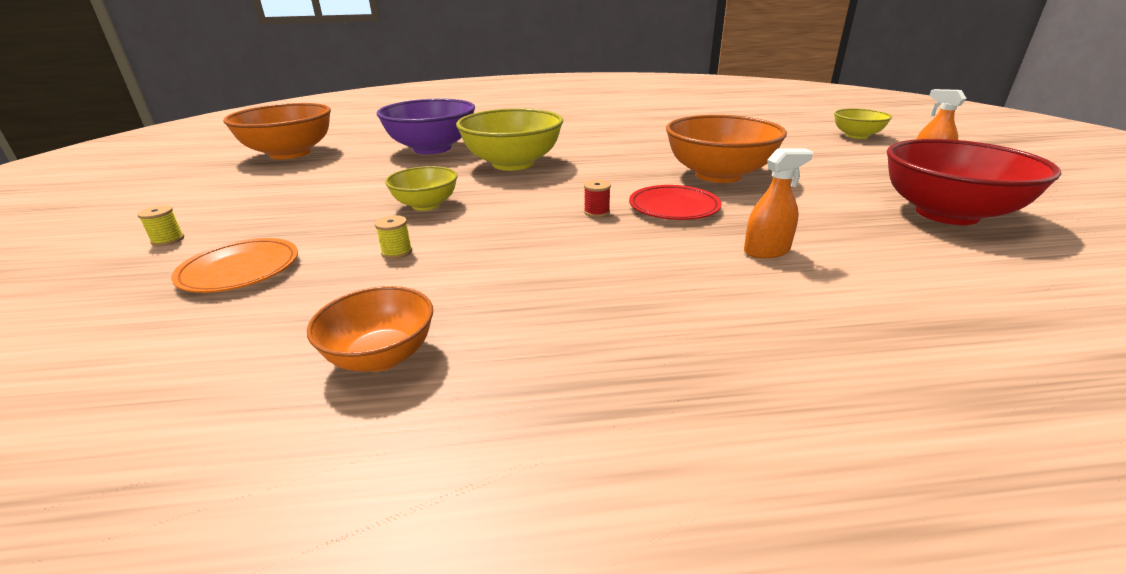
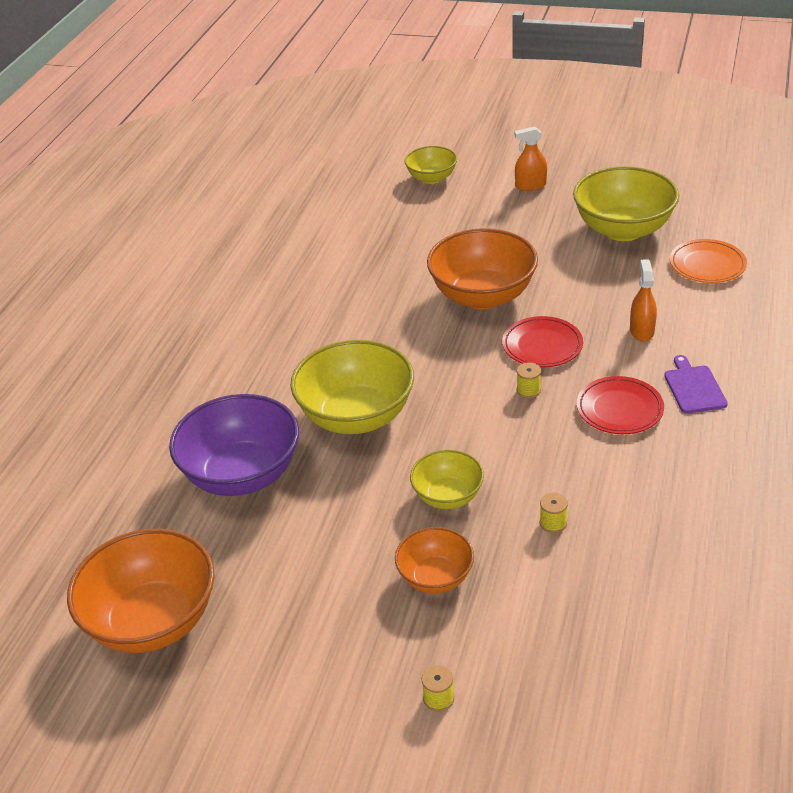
camera: 65 degrees left, 10 degrees up
orange plate [171,238,298,293] -> orange plate moved to [670,239,747,283]
orange bowl [307,286,433,372] -> orange bowl moved to [395,527,474,594]
red spool [584,180,611,217] -> yellow spool [517,362,541,398]
red bowl [887,139,1061,225] -> yellow bowl [573,166,679,241]
none -> red plate [577,376,664,434]
none -> purple cutting board [664,355,728,414]

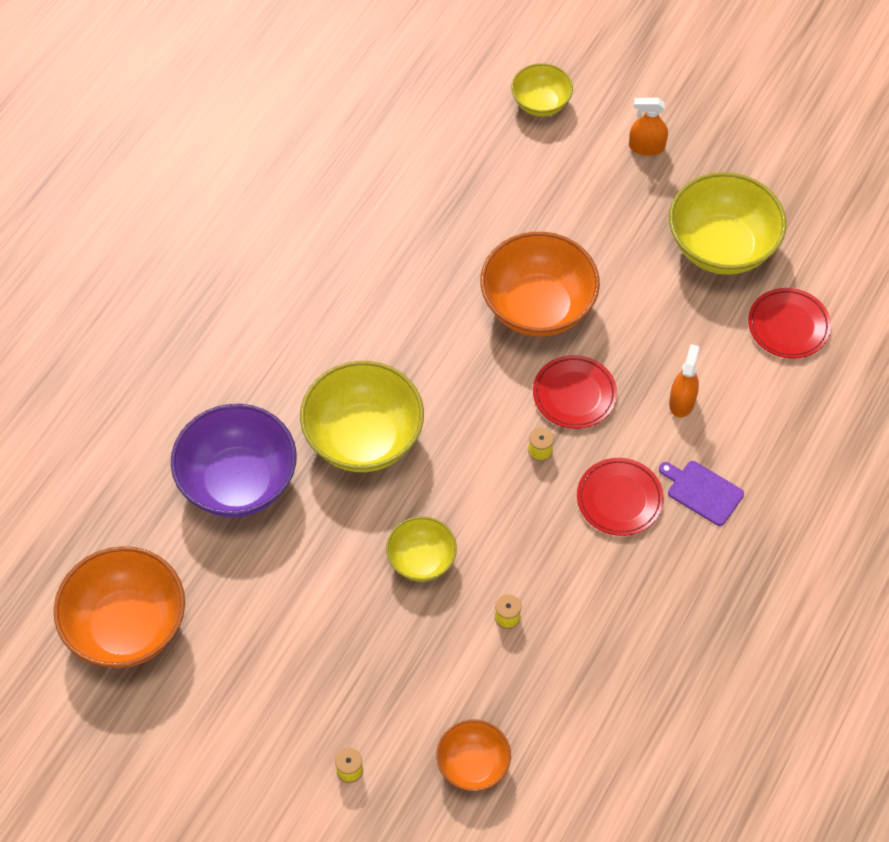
camera: 10 degrees right, 20 degrees up
orange bowl [395,527,474,594] -> orange bowl moved to [436,720,511,791]
purple cutting board [664,355,728,414] -> purple cutting board turned 60 degrees counterclockwise [659,461,744,526]
orange plate [670,239,747,283] -> red plate [748,288,831,359]

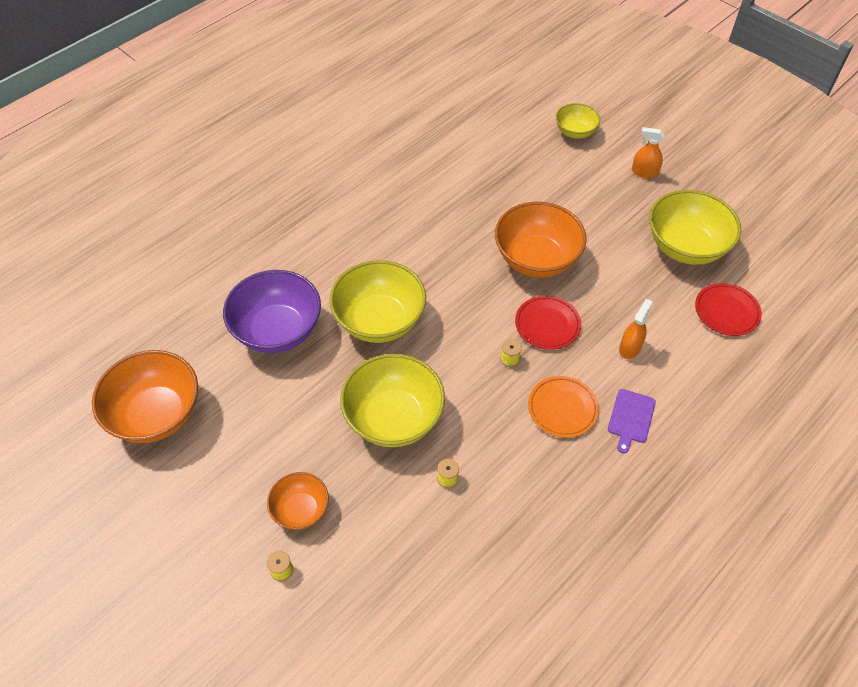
camera: 15 degrees right, 5 degrees down
yellow bowl [386,516,457,582] -> yellow bowl [340,354,445,447], size x1.80
orange bowl [436,720,511,791] -> orange bowl moved to [267,472,329,530]
red plate [577,458,664,536] -> orange plate [528,376,599,438]
purple cutting board [659,461,744,526] -> purple cutting board turned 120 degrees counterclockwise [608,389,656,454]

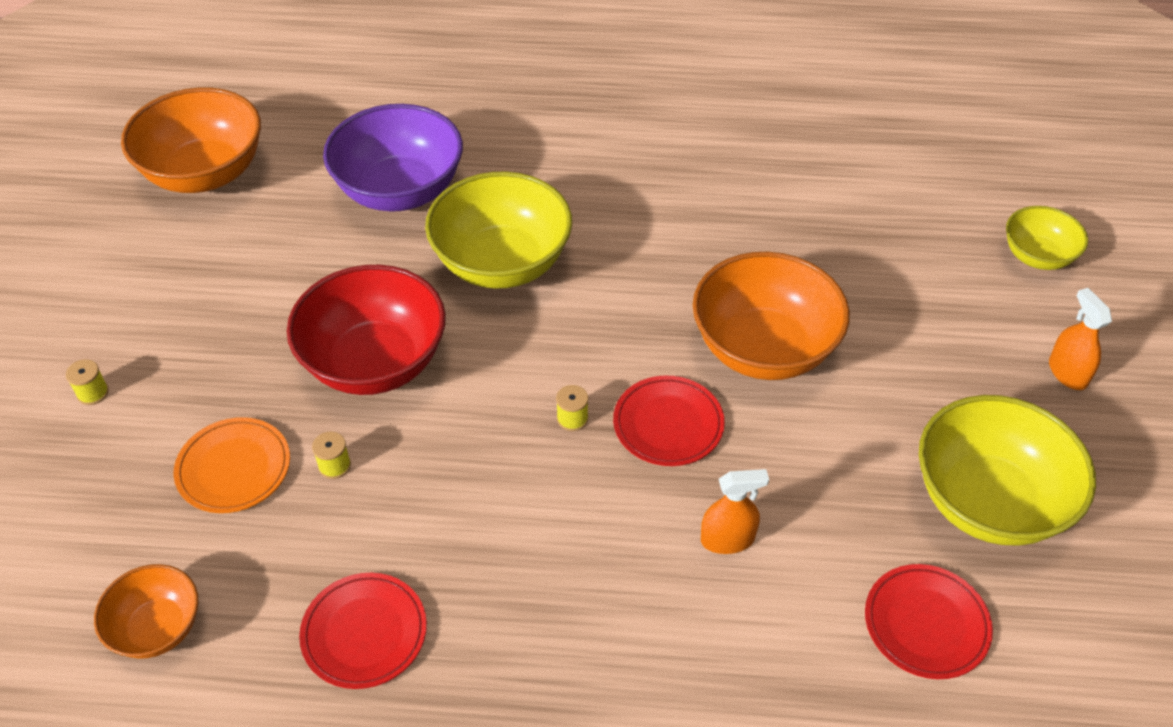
camera: 50 degrees right, 5 degrees down
orange bowl [267,472,329,530] -> orange bowl moved to [94,564,198,659]
yellow bowl [340,354,445,447] -> red bowl [287,265,446,395]
orange plate [528,376,599,438] -> orange plate moved to [174,417,290,513]
purple cutting board [608,389,656,454] -> none
none -> red plate [299,573,427,689]

